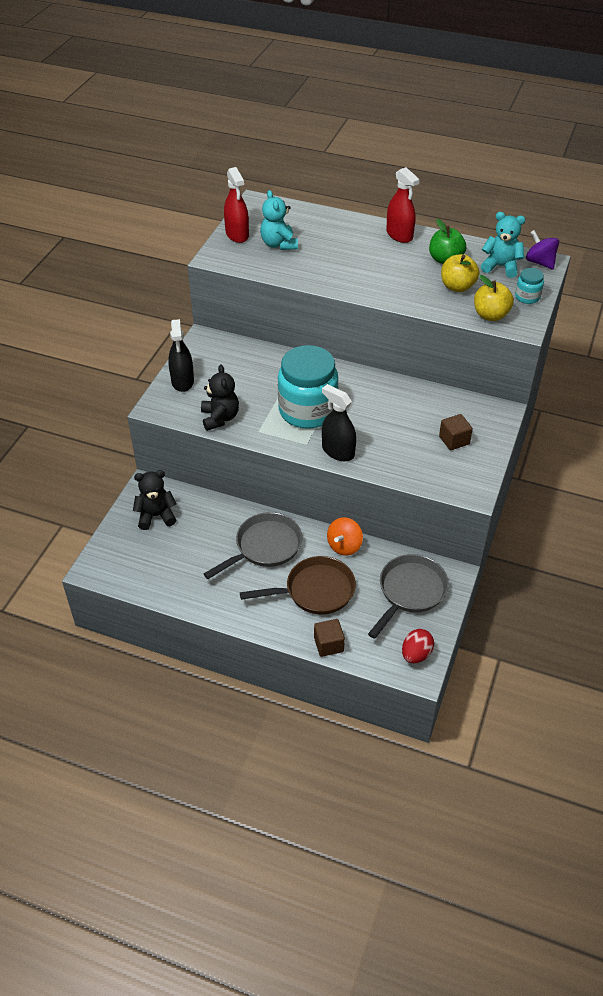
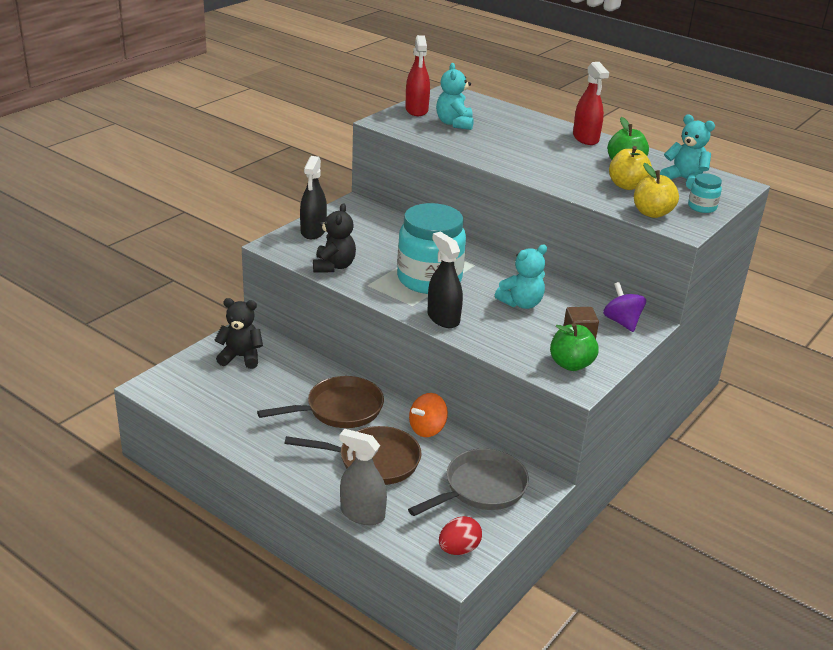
camera: 15 degrees right, 15 degrees down
grey pan [204,512,302,579] -> brown pan [257,376,384,428]
brown cube [314,619,345,657] -> grey spray bottle [340,429,387,525]
purple spinning top [526,230,559,270] -> purple spinning top moved to [603,282,646,332]
none -> turquoise teddy bear [495,245,547,309]
none -> green apple [550,323,599,371]

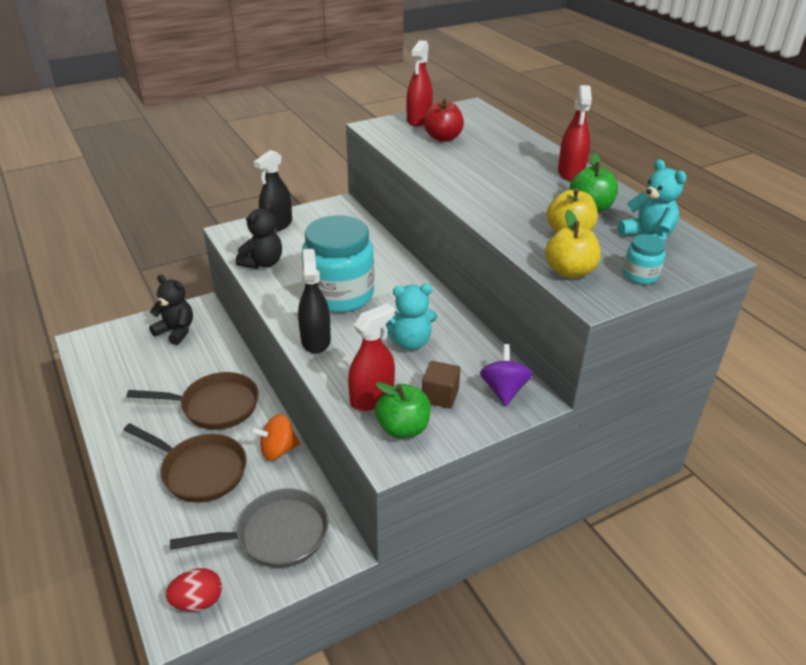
camera: 25 degrees right, 5 degrees up
grey spray bottle [340,429,387,525] -> none
turquoise teddy bear [436,63,474,130] -> red apple [424,98,464,142]
none -> red spray bottle [348,303,395,411]

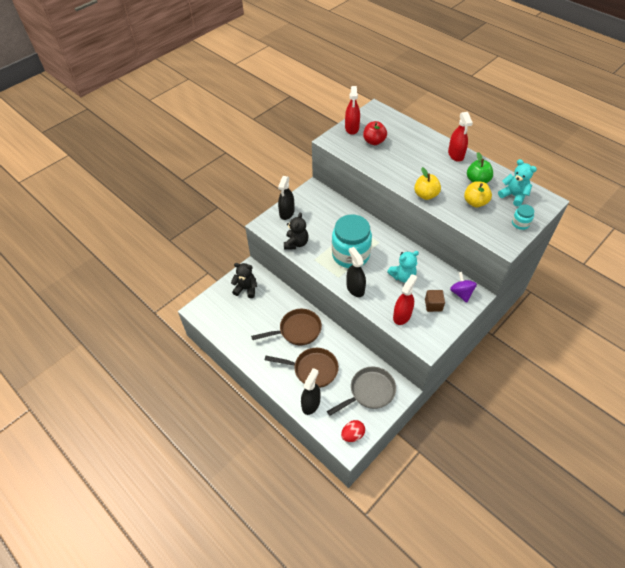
camera: 15 degrees left, 15 degrees up
orange spinning top [250,414,300,460] -> none
green apple [375,382,431,438] -> none
yellow apple [545,210,601,278] -> yellow apple moved to [414,167,441,200]
none -> black spray bottle [301,368,321,415]

